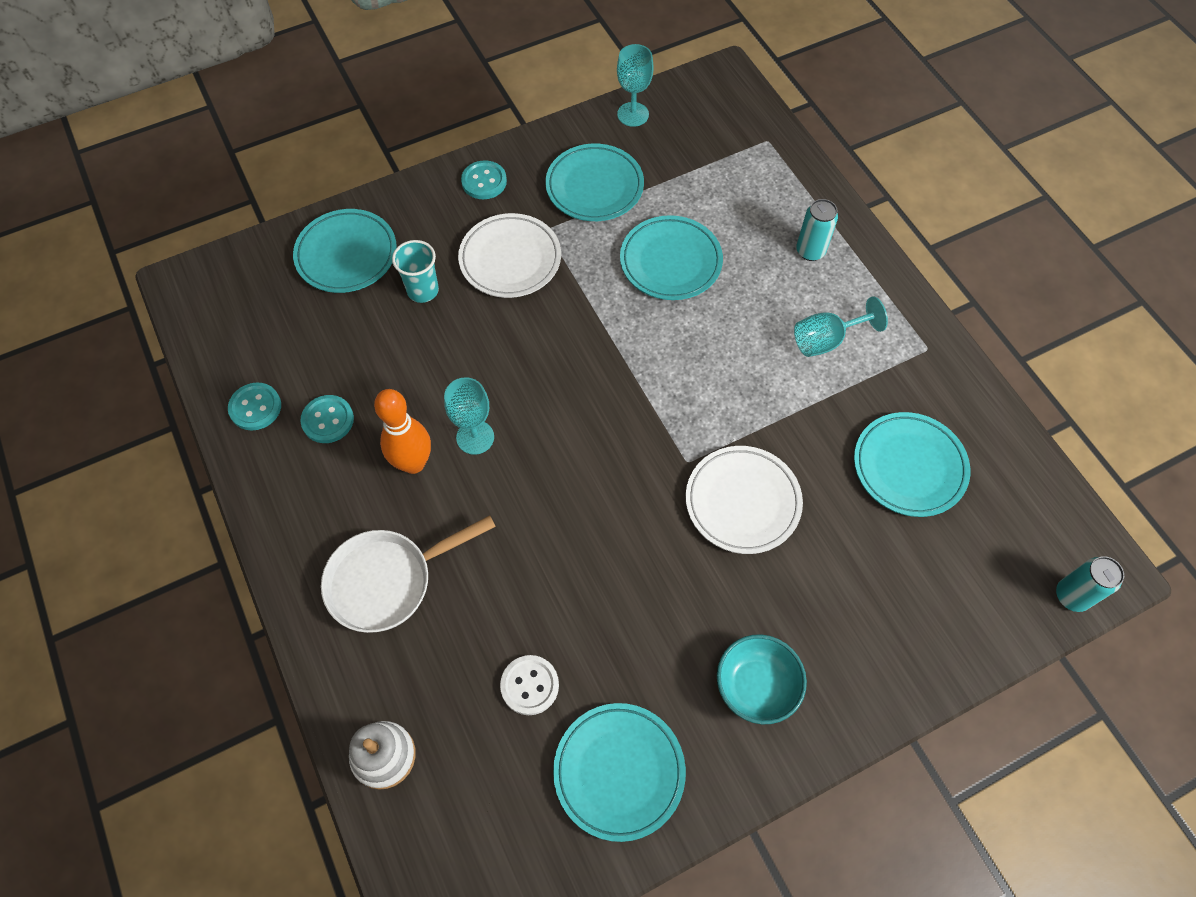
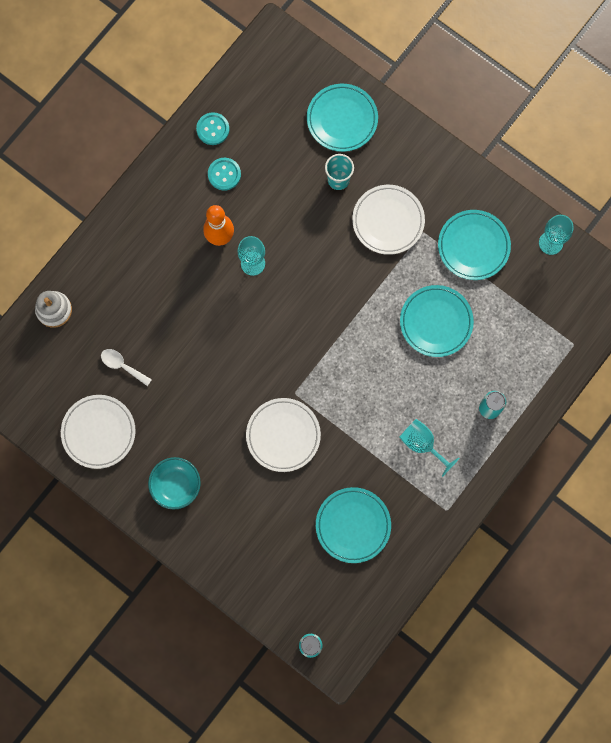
camera: 65 degrees right, 15 degrees up
white pan [321,515,496,633] -> none
turquoise button [461,160,507,199] -> none
white button [500,655,559,715] -> white spoon [101,349,152,386]
turquoise plate [553,703,686,842] -> white plate [61,395,136,469]

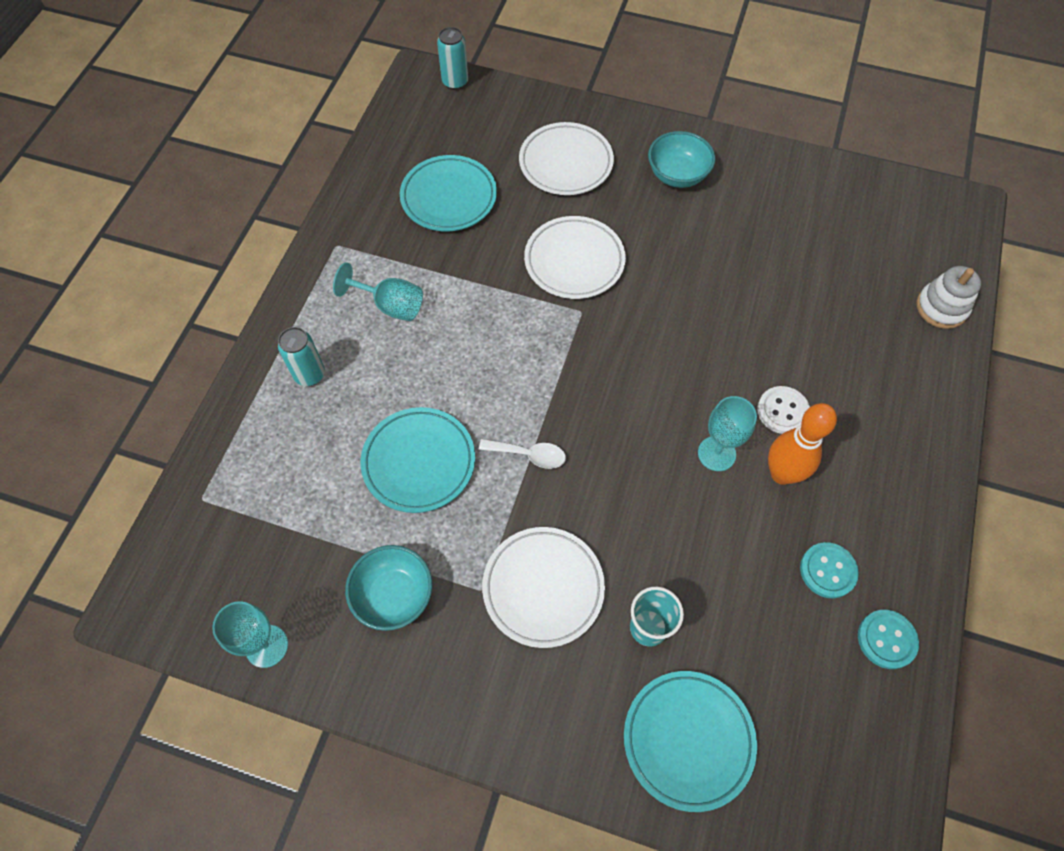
camera: 160 degrees right, 15 degrees down
white plate [61,395,136,469] -> white plate moved to [519,122,614,195]
white spoon [101,349,152,386] -> white spoon moved to [479,439,566,469]
turquoise plate [438,210,511,280] -> turquoise bowl [345,545,432,631]
none -> white button [757,386,810,434]

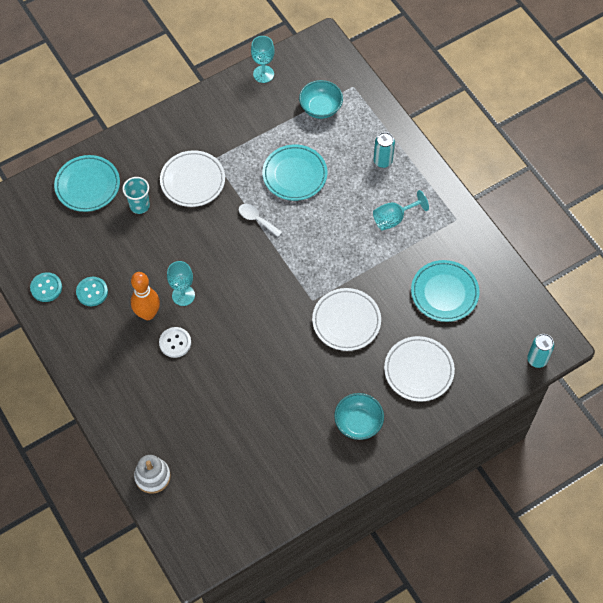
camera: 130 degrees right, 0 degrees up
turquoise bowl [345,545,432,631] -> turquoise bowl moved to [299,80,343,119]
white spoon [479,439,566,469] -> white spoon turned 75 degrees clockwise [239,204,282,237]

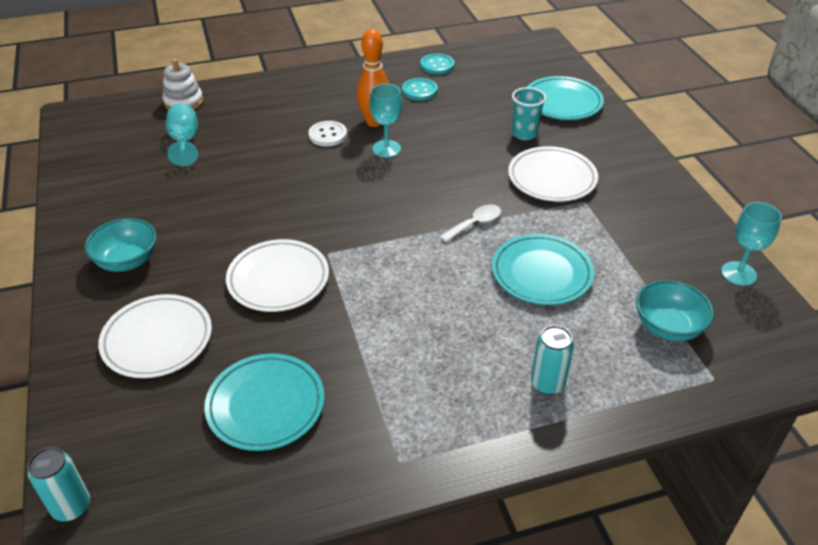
camera: 105 degrees right, 20 degrees down
turquoise goblet [373,190,429,231] -> turquoise goblet moved to [166,104,198,166]

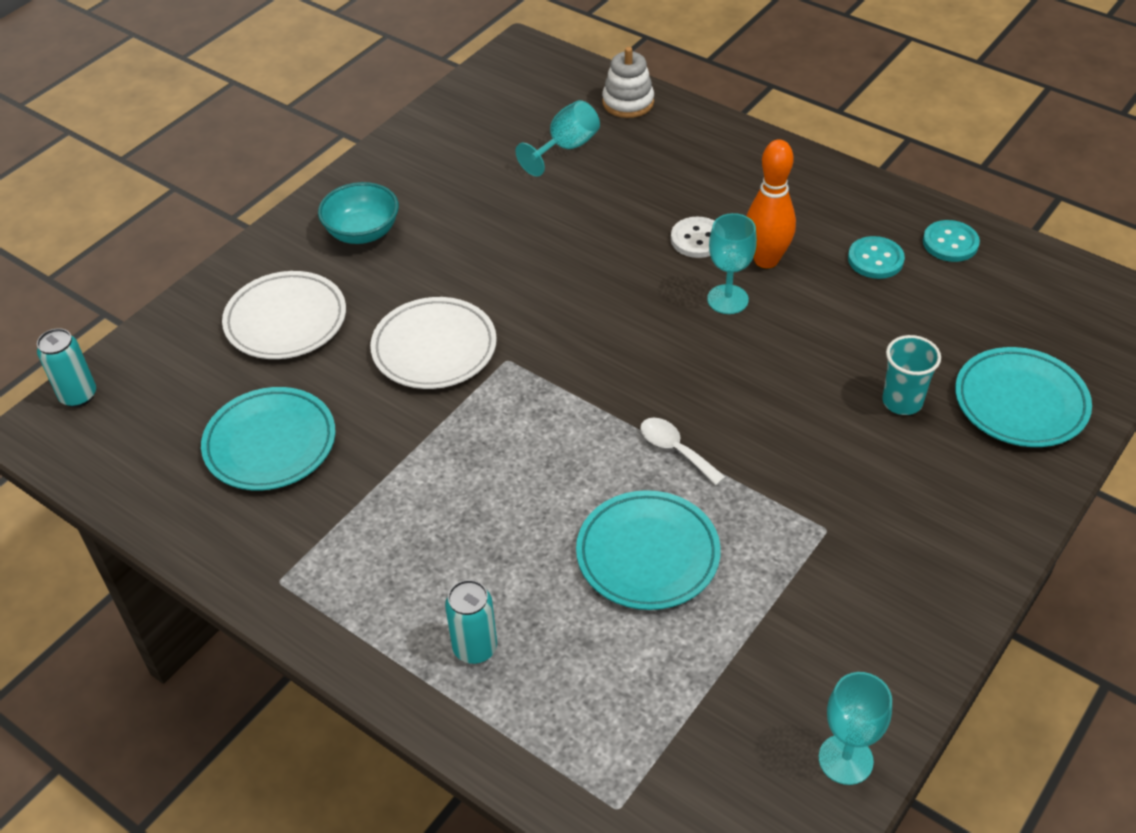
camera: 55 degrees right, 5 degrees up
white spoon [440,204,501,242] -> white spoon turned 150 degrees counterclockwise [640,418,725,485]
white plate [508,146,598,202] -> none
turquoise bowl [636,280,714,341] -> none

